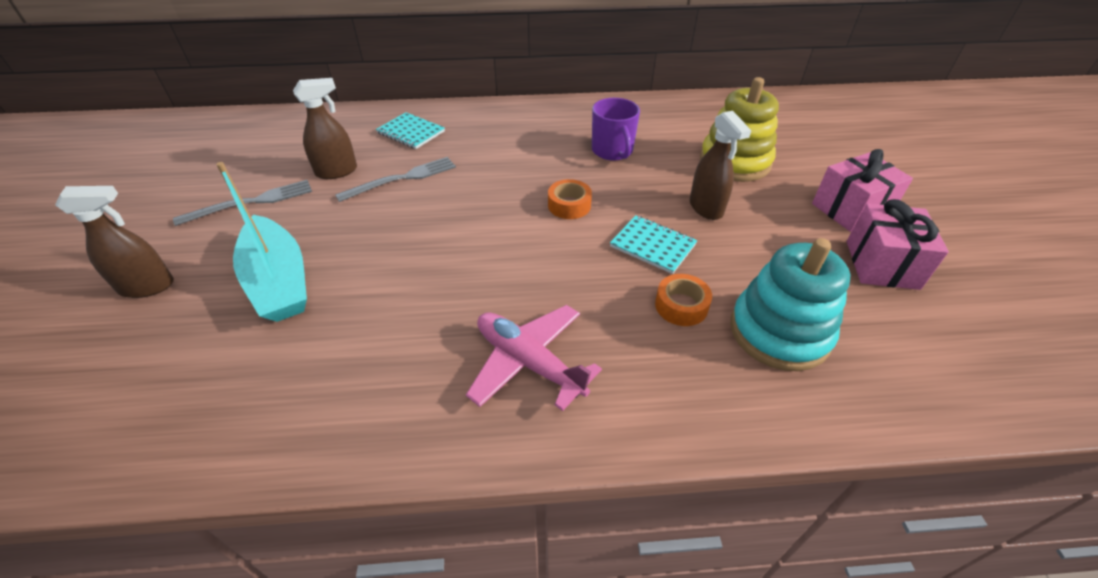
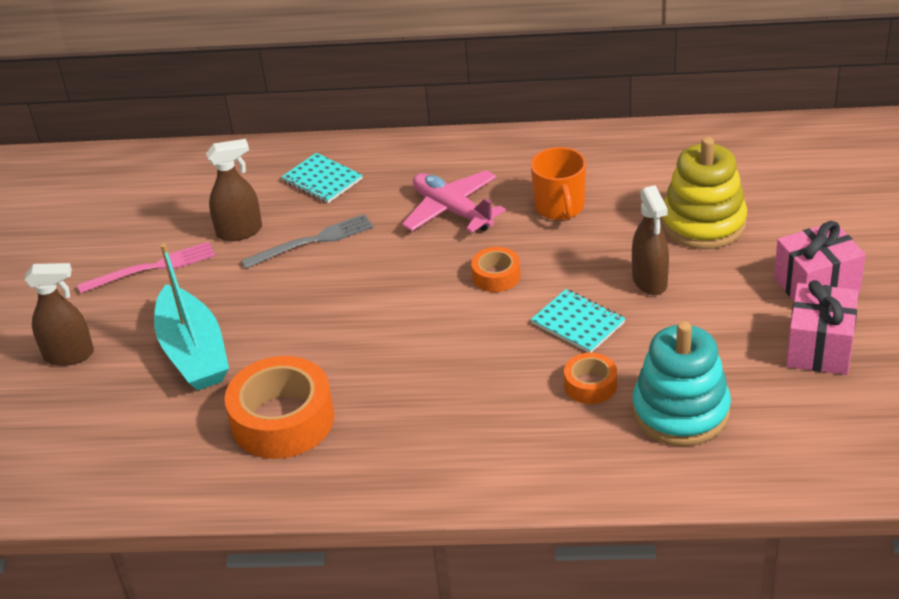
camera: 10 degrees right, 5 degrees down
grey fork [173,180,312,226] -> pink fork [77,242,215,294]
pink plane [466,305,602,411] -> pink plane moved to [402,170,506,233]
purple mug [592,98,640,161] -> orange mug [531,147,586,221]
none -> orange tape [225,356,334,459]

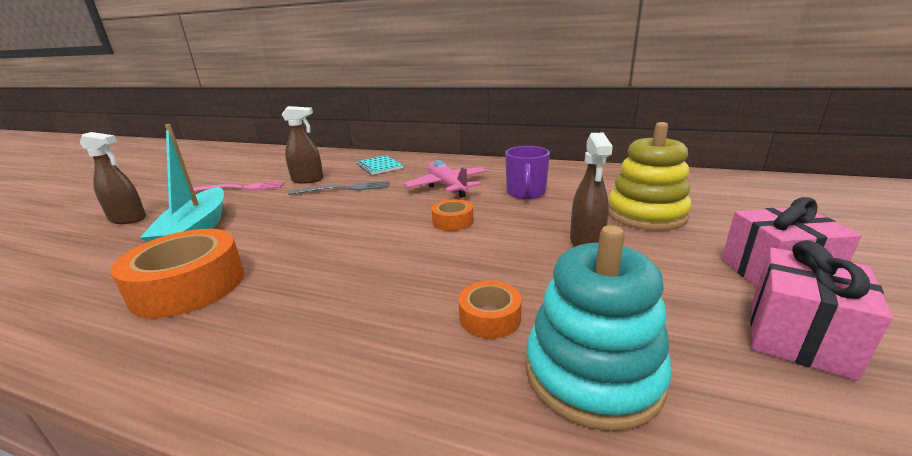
camera: 15 degrees right, 15 degrees down
orange mug [531,147,586,221] -> purple mug [505,146,550,199]
turquoise notebook [531,289,626,353] -> none

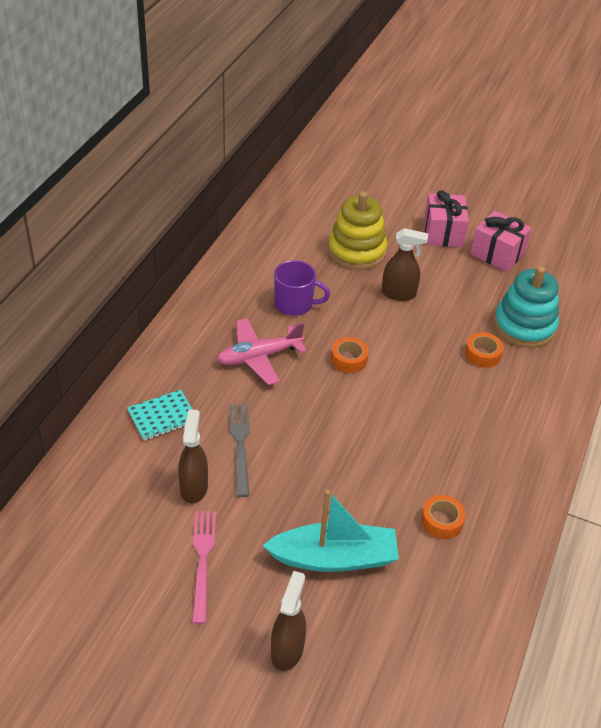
camera: 90 degrees left, 20 degrees up
orange tape [111,229,244,318] -> orange tape [421,495,466,539], size x0.51

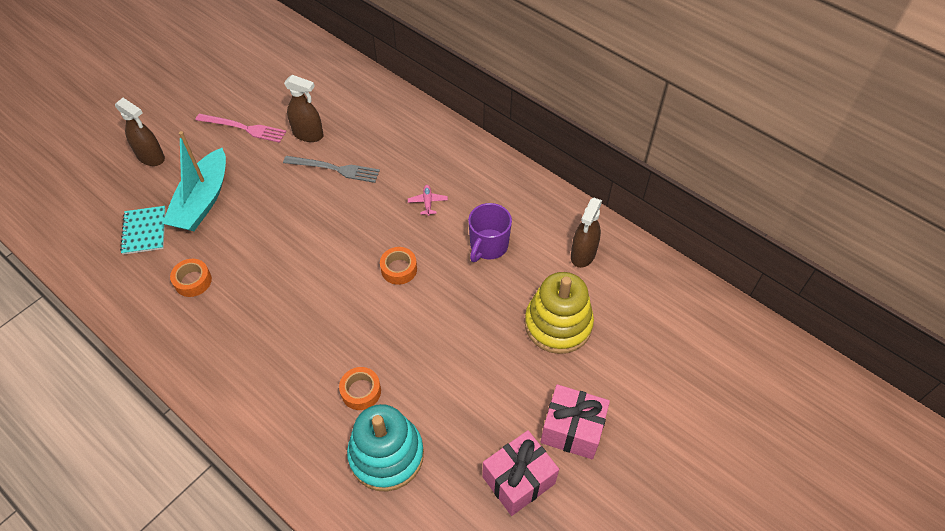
camera: 110 degrees right, 10 degrees up
turquoise notebook [127,389,193,441] -> turquoise notebook moved to [120,206,166,255]
pink plane [217,318,306,385] -> pink plane [408,185,448,216], size x0.46
brown spray bottle [382,228,428,301] -> brown spray bottle moved to [571,198,602,268]

